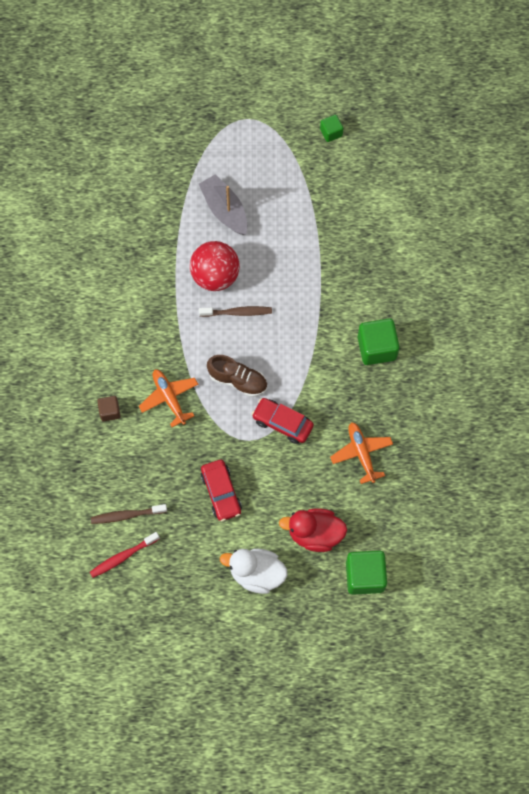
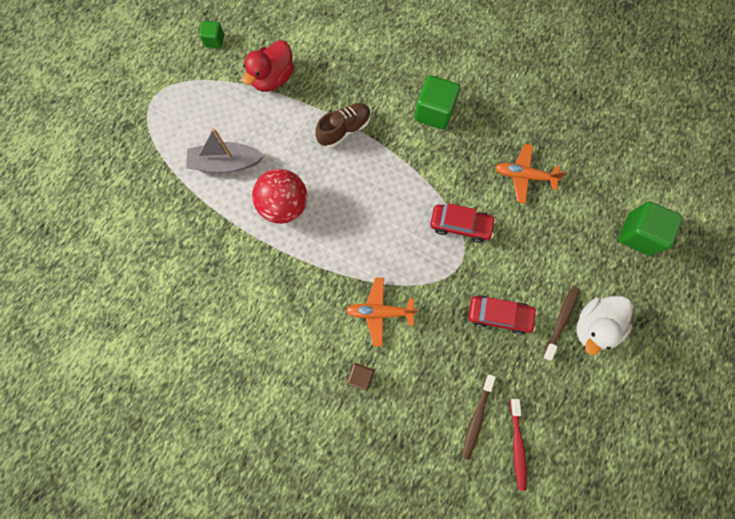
camera: 60 degrees left, 5 degrees up
brown toothbrush [199,306,272,317] -> brown toothbrush moved to [543,286,579,361]
brown shoe [207,355,267,397] -> brown shoe moved to [315,103,371,148]
red car [252,398,314,444] -> red car turned 135 degrees counterclockwise [430,203,496,243]
red duck [279,508,347,552] -> red duck moved to [242,40,294,92]

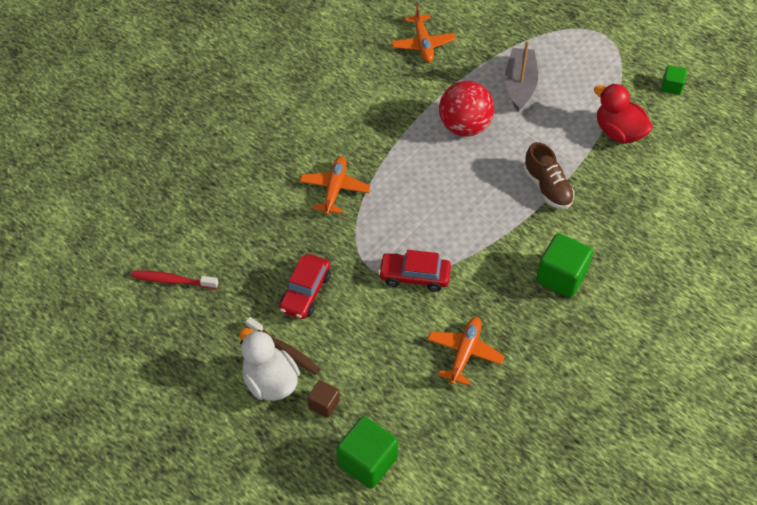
camera: 100 degrees right, 20 degrees down
brown cube [347,363,374,391] -> brown cube moved to [307,380,340,418]
red car [430,203,496,243] -> red car turned 75 degrees clockwise [378,250,451,292]
brown toothbrush [462,374,496,460] -> none
none -> orange plane [391,4,456,62]

